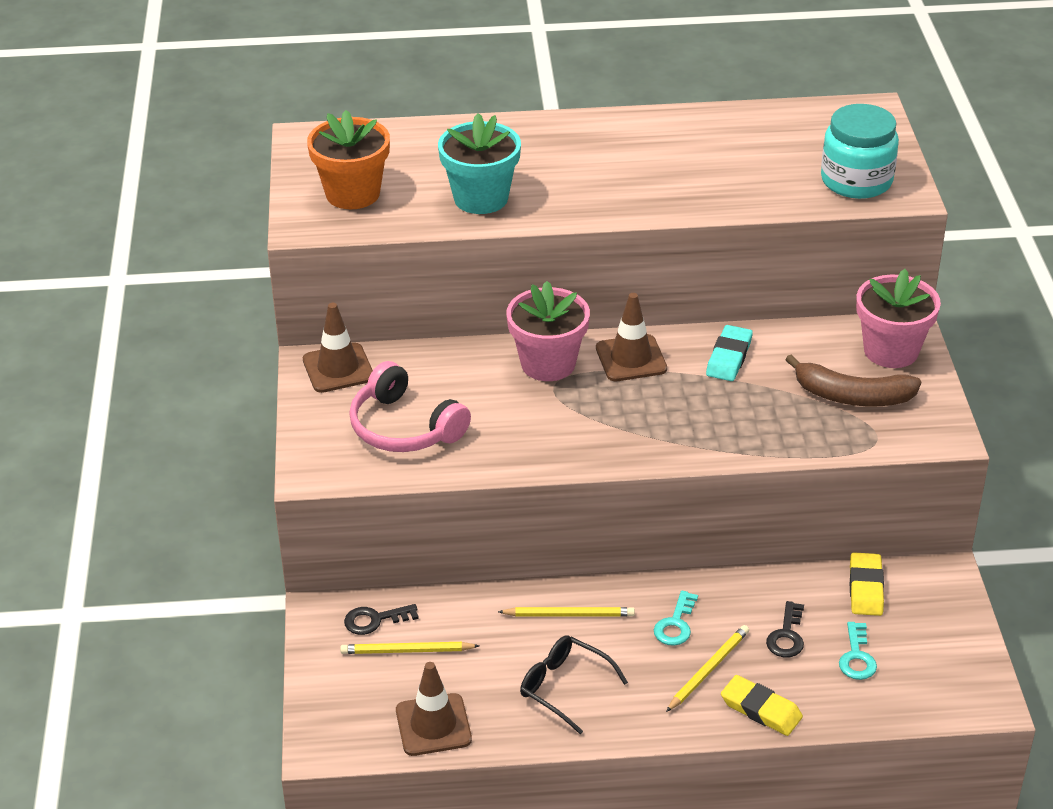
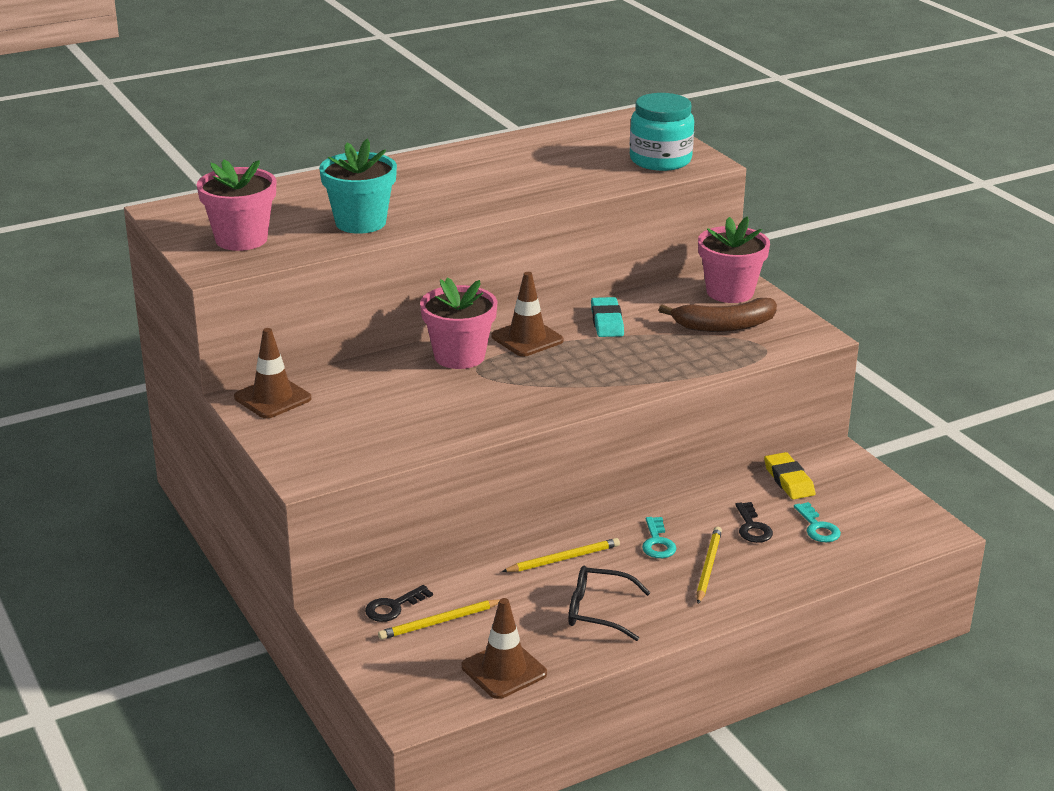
camera: 25 degrees left, 10 degrees down
orange flower pot [307,110,390,209] -> pink flower pot [197,160,276,251]
pink headphones [349,361,471,452] -> none
yellow eraser [721,675,803,736] -> none

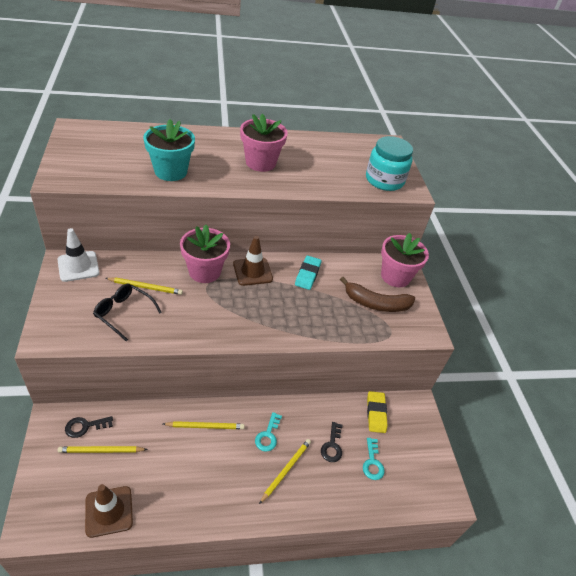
camera: 15 degrees right, 15 degrees up
pink flower pot [197,160,276,251] -> pink flower pot moved to [240,114,288,172]
brown traffic cone [234,328,311,419] -> white traffic cone [57,228,100,282]
black glasses [568,566,651,641] -> black glasses moved to [93,284,162,342]
none -> yellow pencil [105,278,183,295]

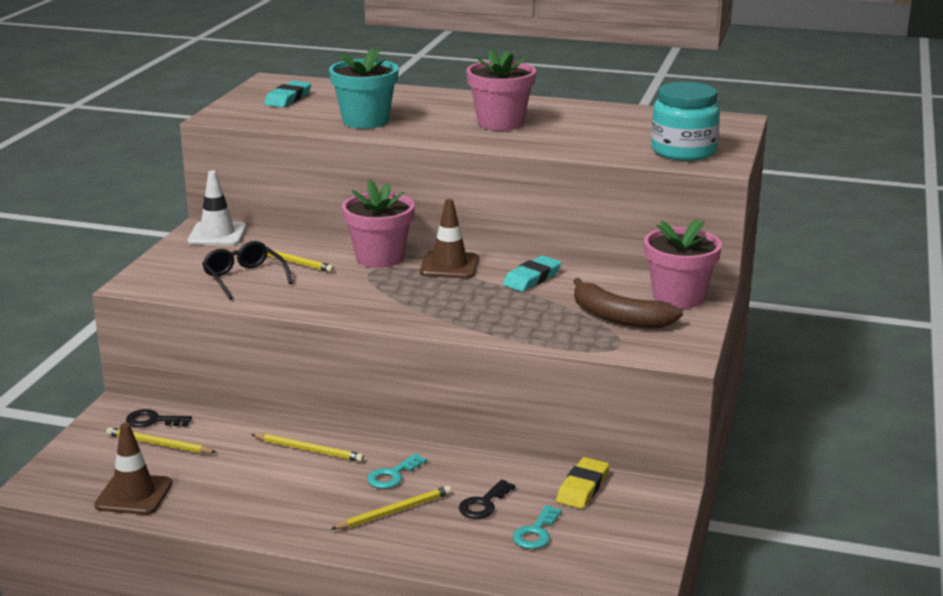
camera: 30 degrees right, 20 degrees down
none -> turquoise eraser [264,81,311,108]

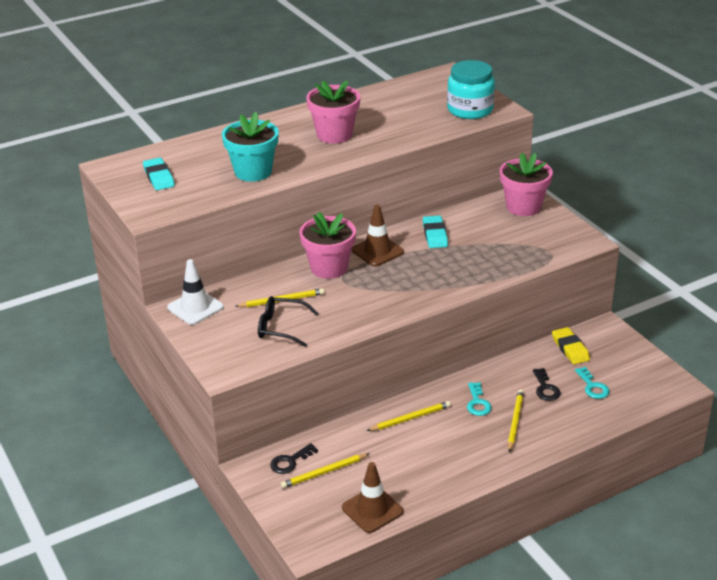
camera: 45 degrees left, 10 degrees up
brown banana [573,278,683,328] -> none

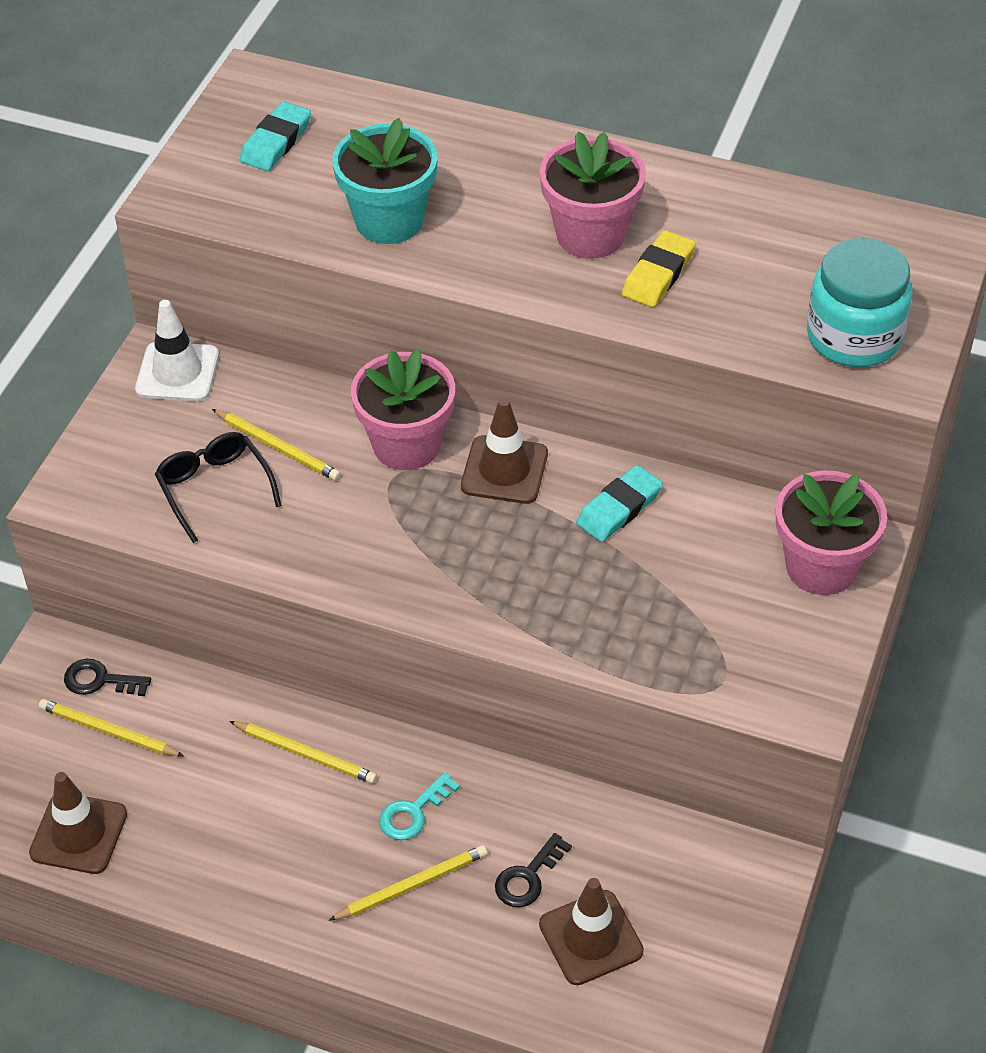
camera: 50 degrees right, 15 degrees up
yellow eraser [552,327,590,364] -> yellow eraser moved to [622,230,696,307]
turquoise key [575,367,610,399] -> brown traffic cone [539,878,644,985]

